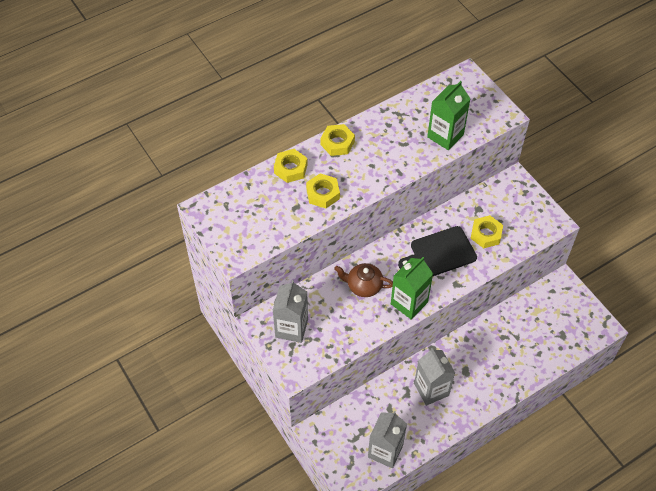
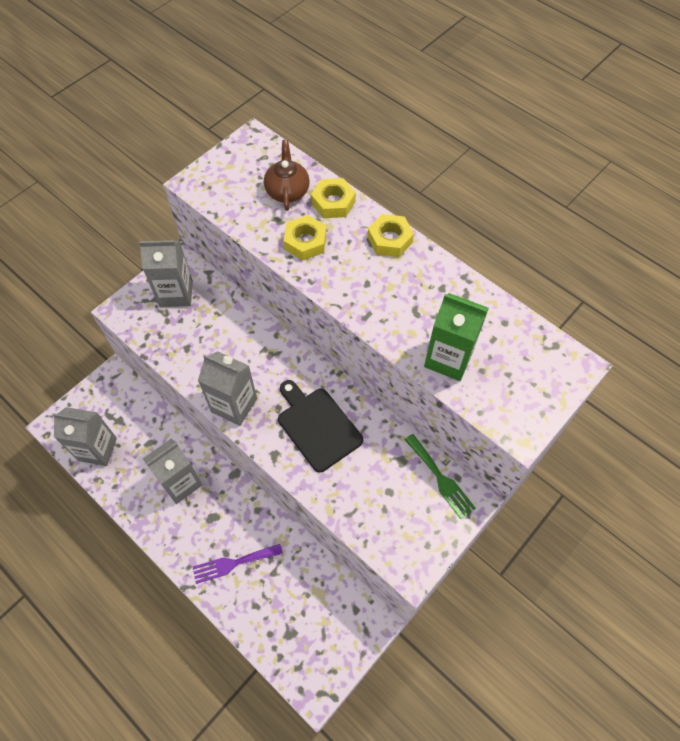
camera: 75 degrees right, 5 degrees up
brown teapot [334,263,393,297] -> brown teapot moved to [264,140,310,211]
green carton [391,257,433,320] -> grey carton [198,351,257,426]
yellow nut [470,215,503,248] -> none
none -> purple fork [193,544,283,584]
none -> green fork [405,434,476,519]

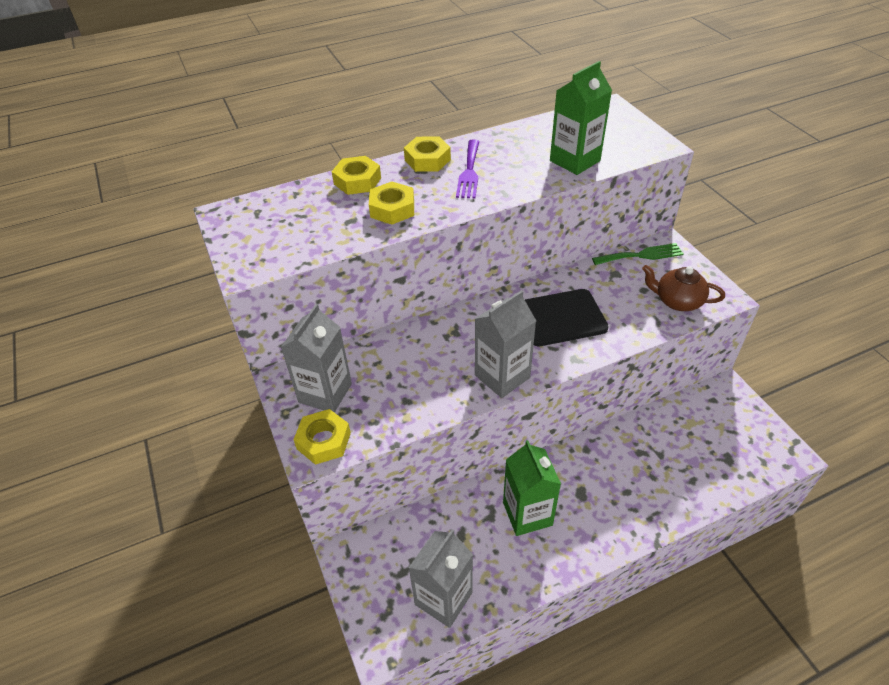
camera: 65 degrees left, 15 degrees down
grey carton [143,438,202,504] -> green carton [503,440,561,536]
purple fork [193,544,283,584] -> purple fork moved to [456,139,480,198]
brown teapot [264,140,310,211] -> brown teapot moved to [642,265,725,311]
none -> yellow nut [293,409,351,465]

